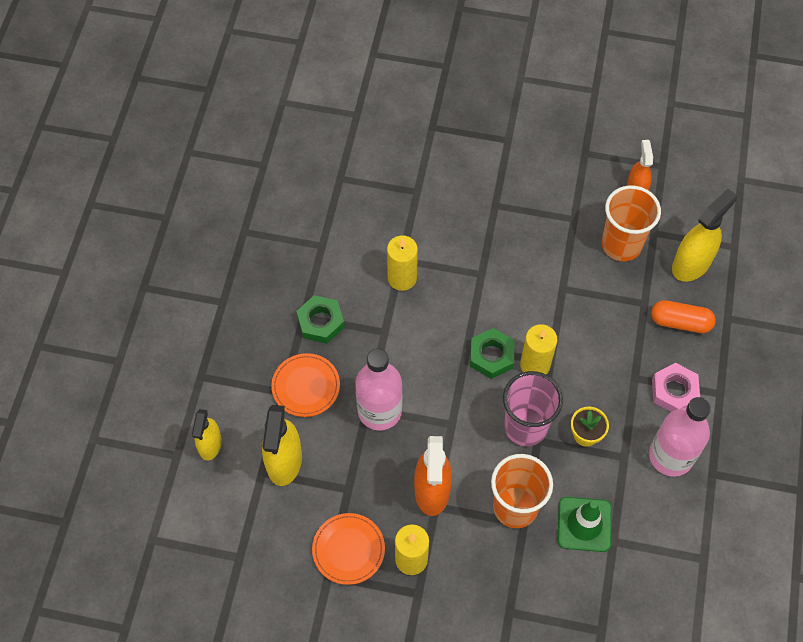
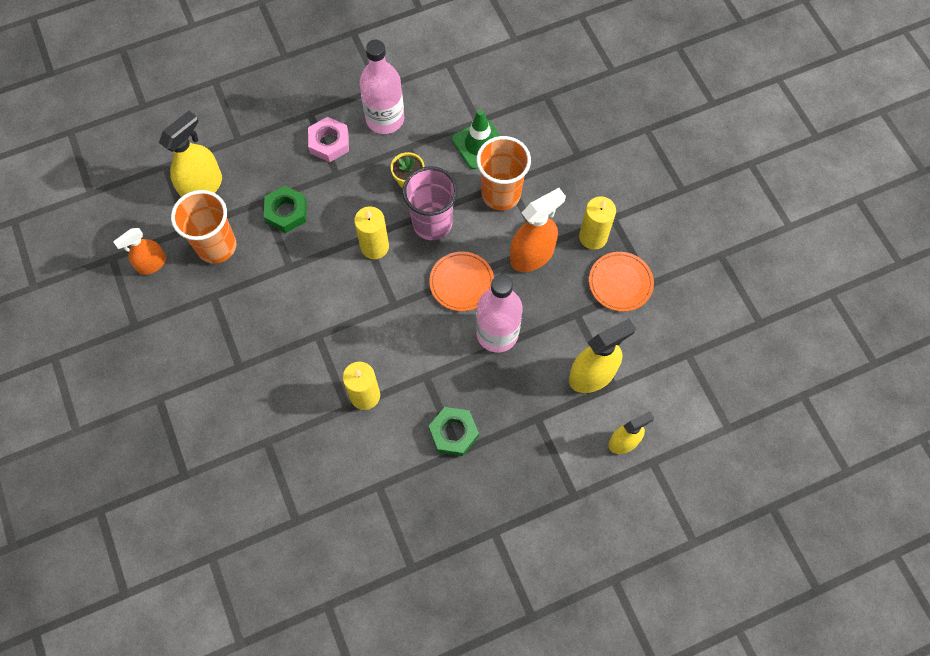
camera: 125 degrees left, 5 degrees up
orange plate [271,353,340,417] -> orange plate moved to [429,251,494,311]
green nut [470,328,514,379] -> green nut moved to [264,186,307,233]
orange capsule [651,300,716,333] -> none
yellow spray bottle [672,189,737,282] -> yellow spray bottle turned 120 degrees clockwise [159,111,222,197]

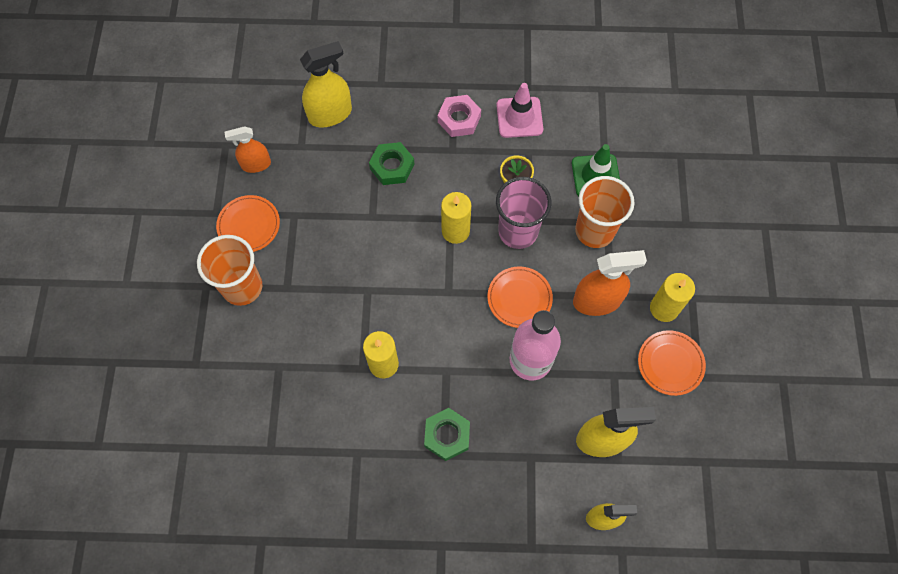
camera: 25 degrees right, 0 degrees up
orange cup [171,190,236,264] -> orange cup moved to [197,235,262,306]
pink bottle [359,40,404,134] -> pink traffic cone [496,83,543,138]
none -> orange plate [216,195,280,252]

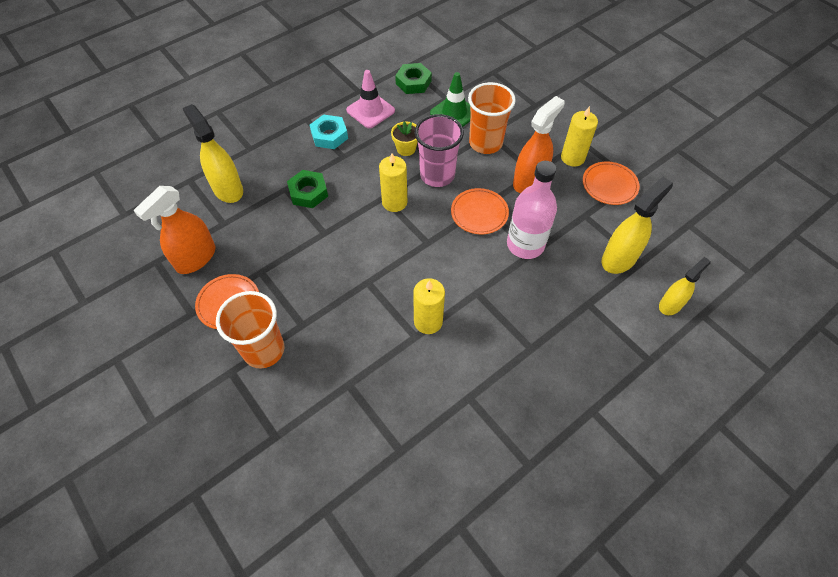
camera: 40 degrees left, 10 degrees down
orange spray bottle [224,126,271,173] -> orange spray bottle [133,186,215,274], size x1.56
yellow spray bottle [300,41,352,128] -> yellow spray bottle turned 60 degrees counterclockwise [182,104,243,203]
green nut [424,408,470,461] -> green nut moved to [395,63,432,94]
pink nut [438,95,481,137] -> turquoise nut [310,114,348,149]

